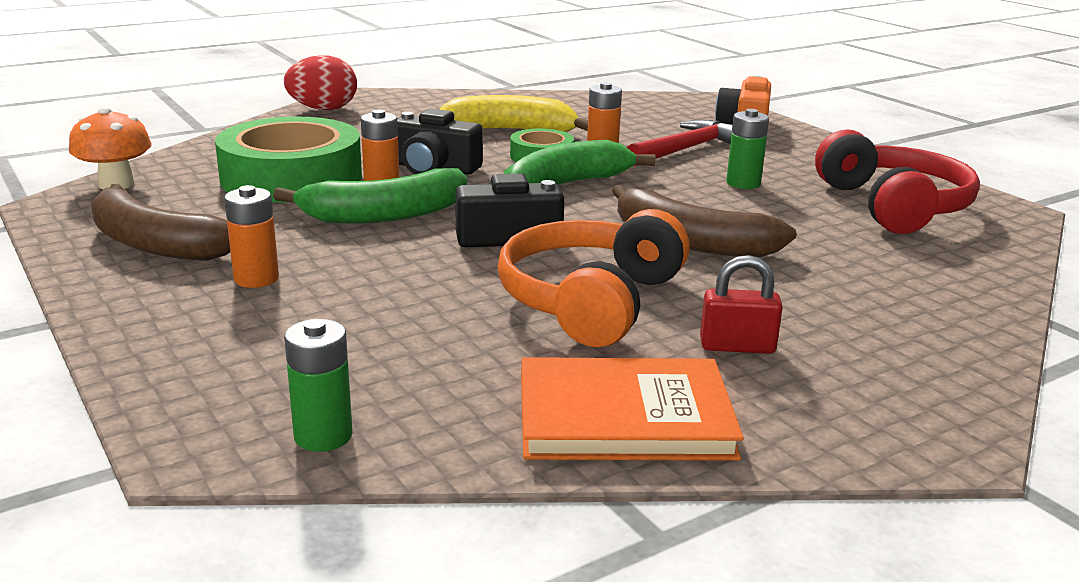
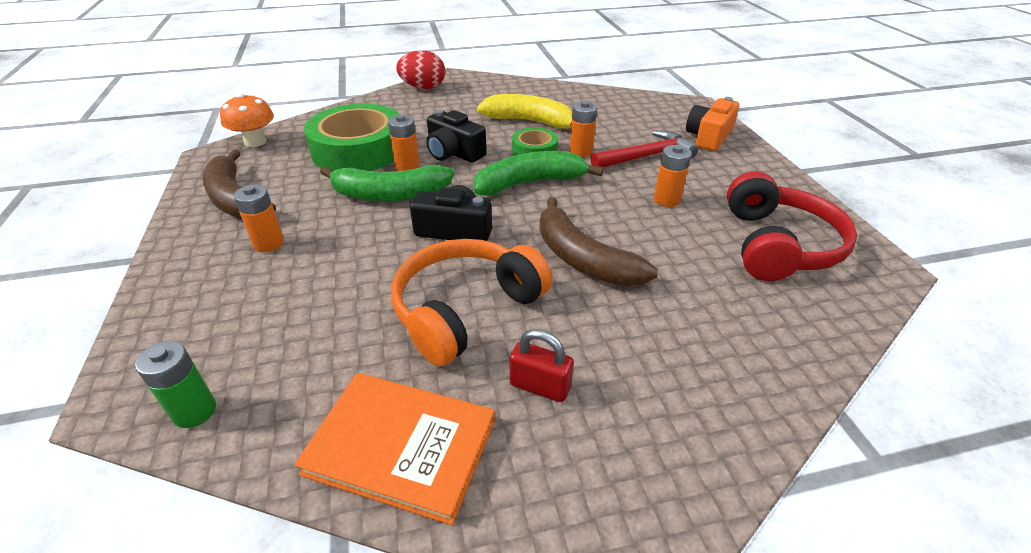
camera: 20 degrees right, 15 degrees up
green battery [726,109,769,189] -> orange battery [654,145,692,207]

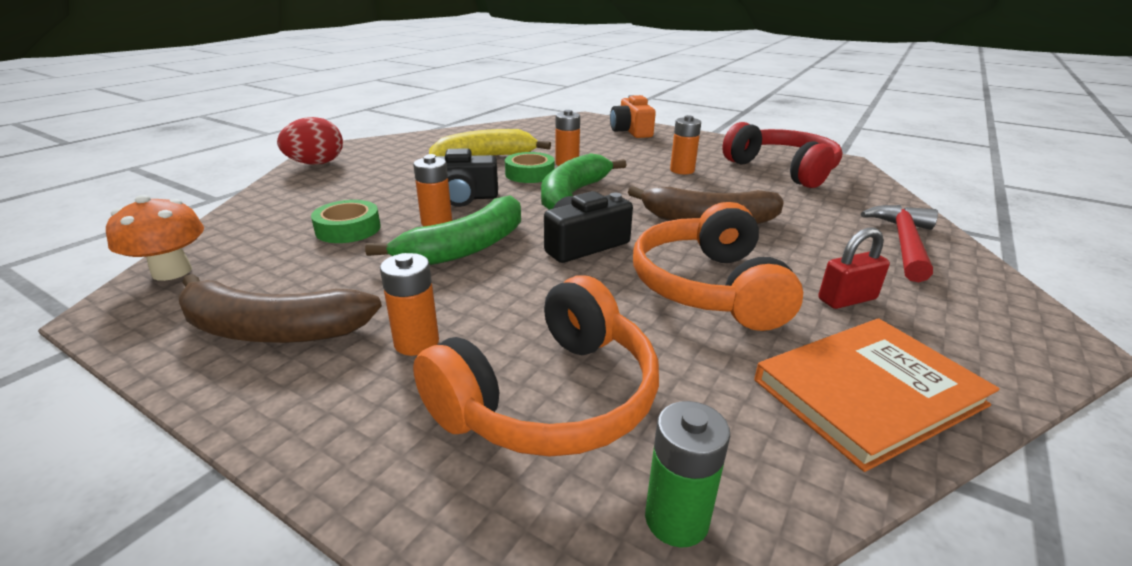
camera: 45 degrees left, 10 degrees down
green tape [304,103,400,171] -> green tape [311,200,381,243], size x0.49
red hammer [591,131,698,167] -> red hammer moved to [861,205,938,282]
none -> orange headphones [413,275,659,457]

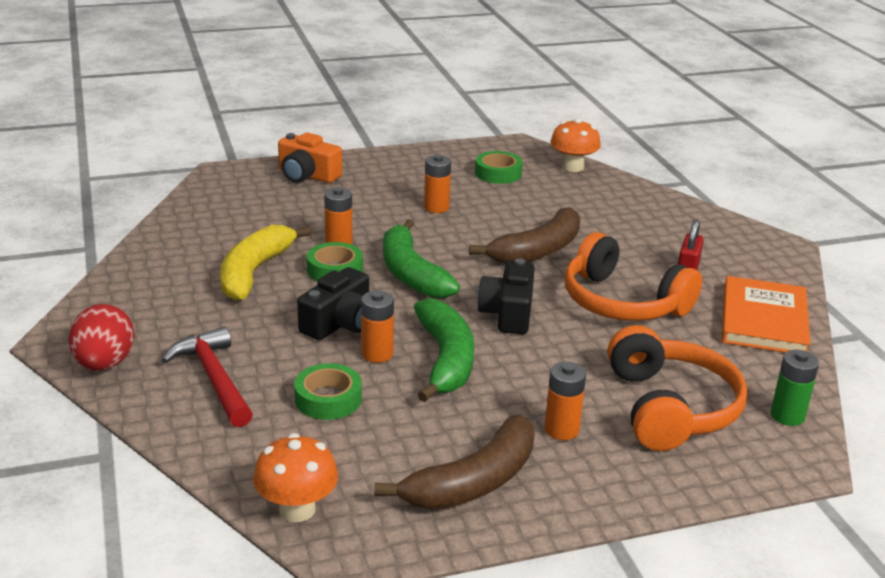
camera: 50 degrees left, 0 degrees up
red headphones [722,122,843,188] -> green tape [475,151,523,184]
red hammer [861,205,938,282] -> red hammer moved to [162,326,253,427]
none -> orange mushroom [550,118,601,172]

